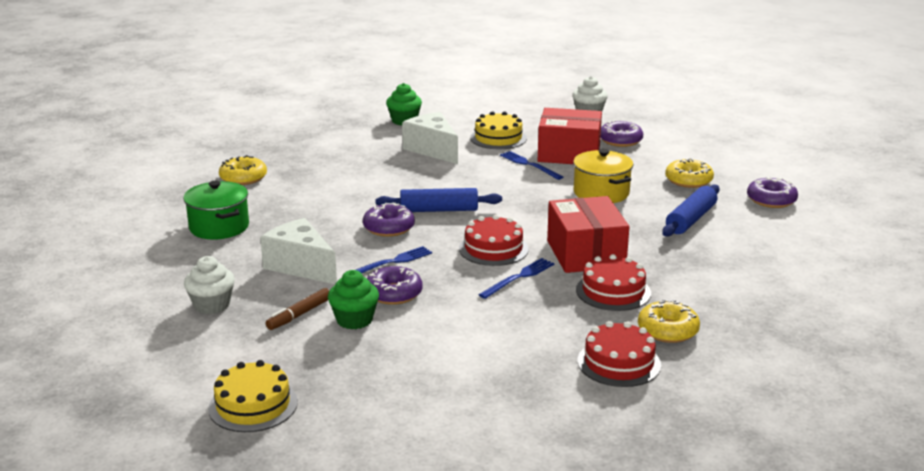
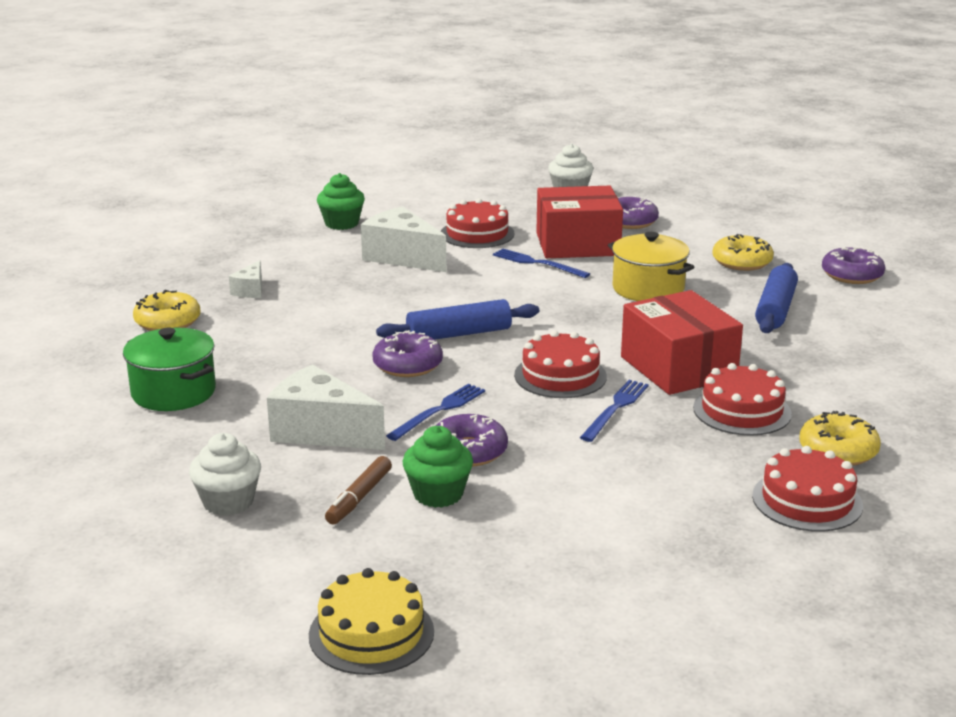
camera: 15 degrees left, 0 degrees up
yellow cake [470,111,527,149] -> red cake [441,198,515,248]
none -> white cheese [229,260,262,298]

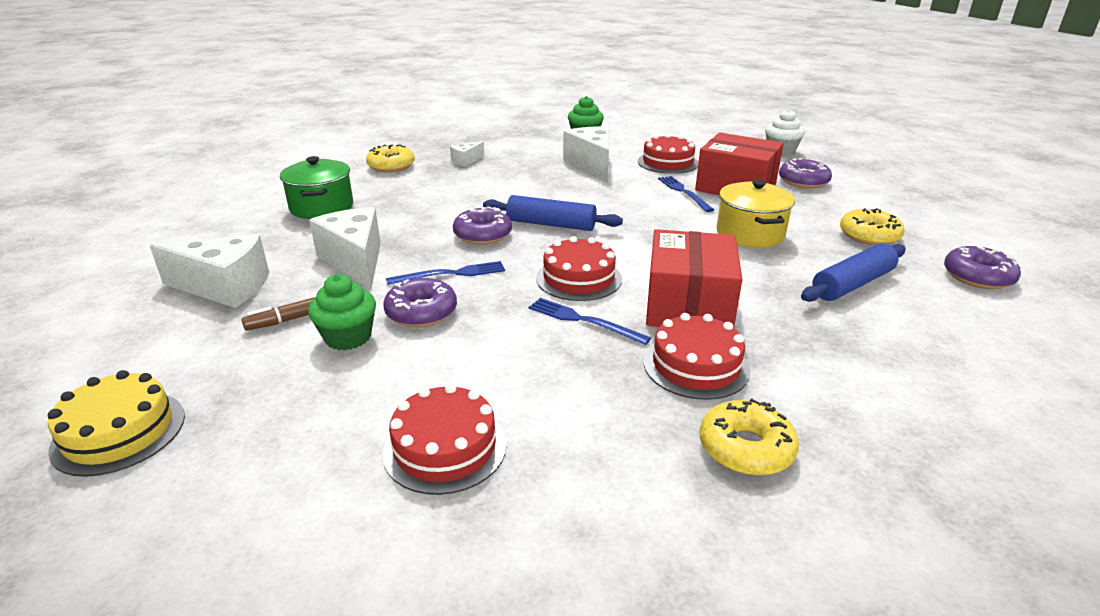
camera: 35 degrees right, 5 degrees up
white cupcake [189,433,261,516] -> white cheese [150,234,269,308]
blue fork [580,380,649,442] -> blue fork turned 120 degrees counterclockwise [529,298,651,345]
red cake [752,446,863,532] -> red cake moved to [382,383,507,495]

